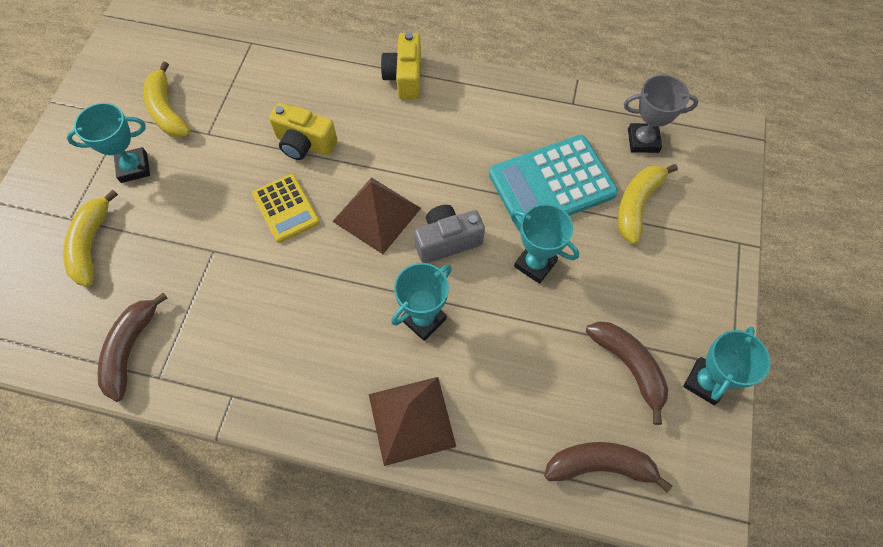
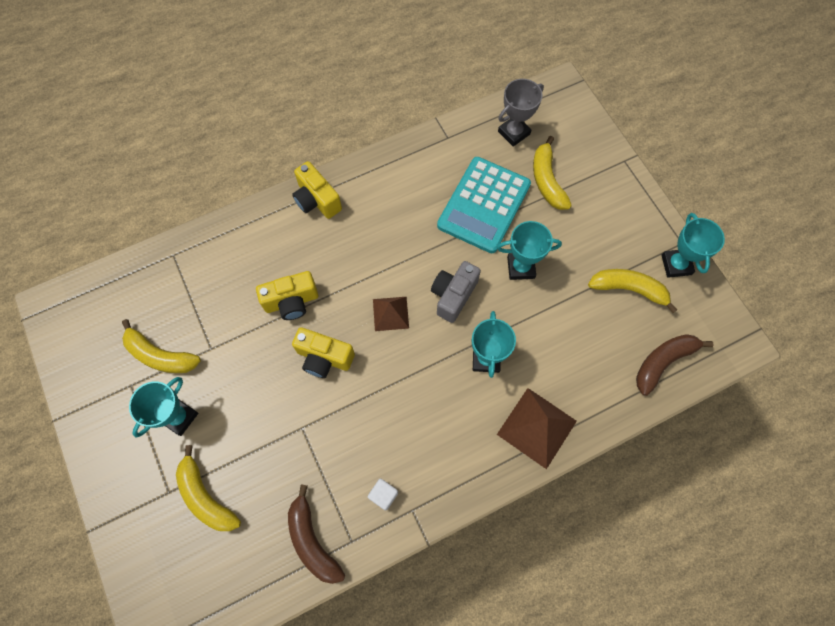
camera: 40 degrees left, 5 degrees up
yellow calculator [252,174,320,243] -> yellow camera [292,327,355,378]
brown pyramid [332,177,421,254] -> brown pyramid [373,297,409,331], size x0.62
brown banana [586,321,668,425] -> yellow banana [588,269,677,313]
none -> white cube [368,479,398,511]

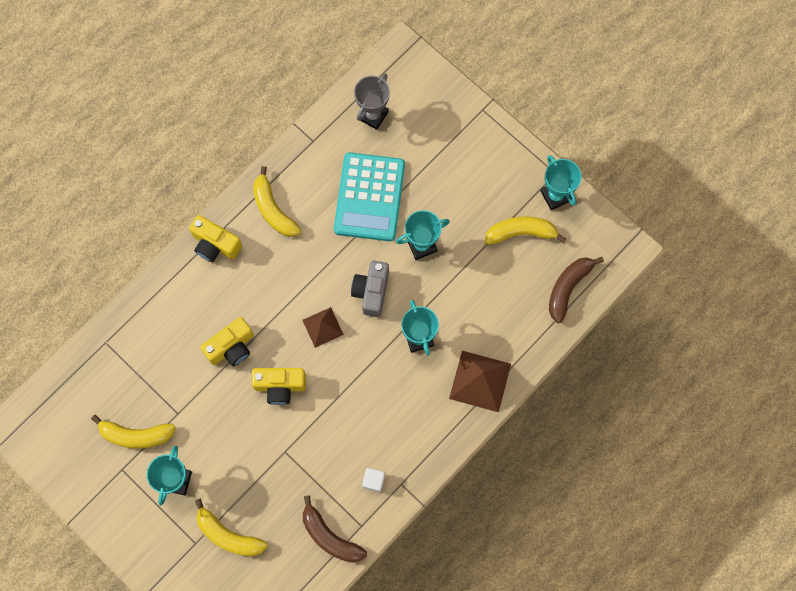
camera: 20 degrees left, 5 degrees up
yellow banana [533,136,572,210] -> yellow banana moved to [253,166,302,237]

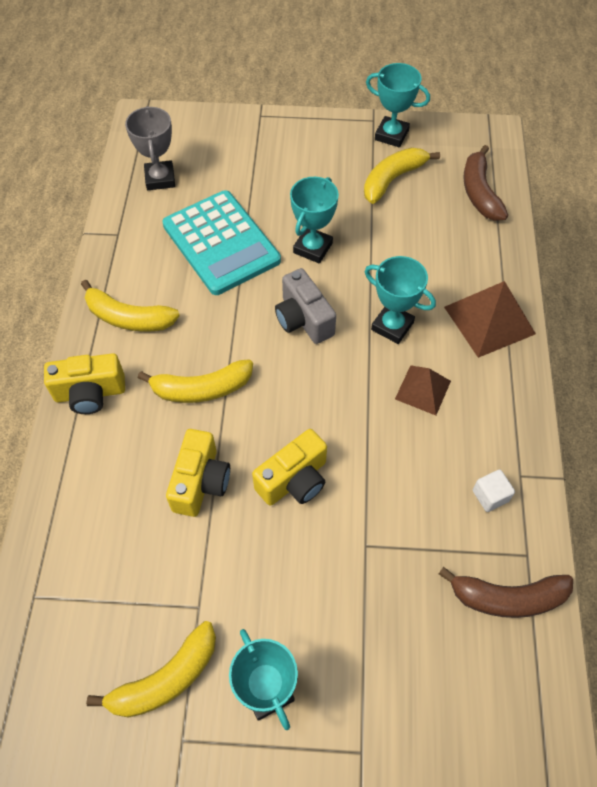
camera: 40 degrees left, 15 degrees down
yellow banana [195,499,268,556] -> yellow banana moved to [138,359,253,403]
brown pyramid [303,307,344,348] -> brown pyramid moved to [395,365,451,416]

